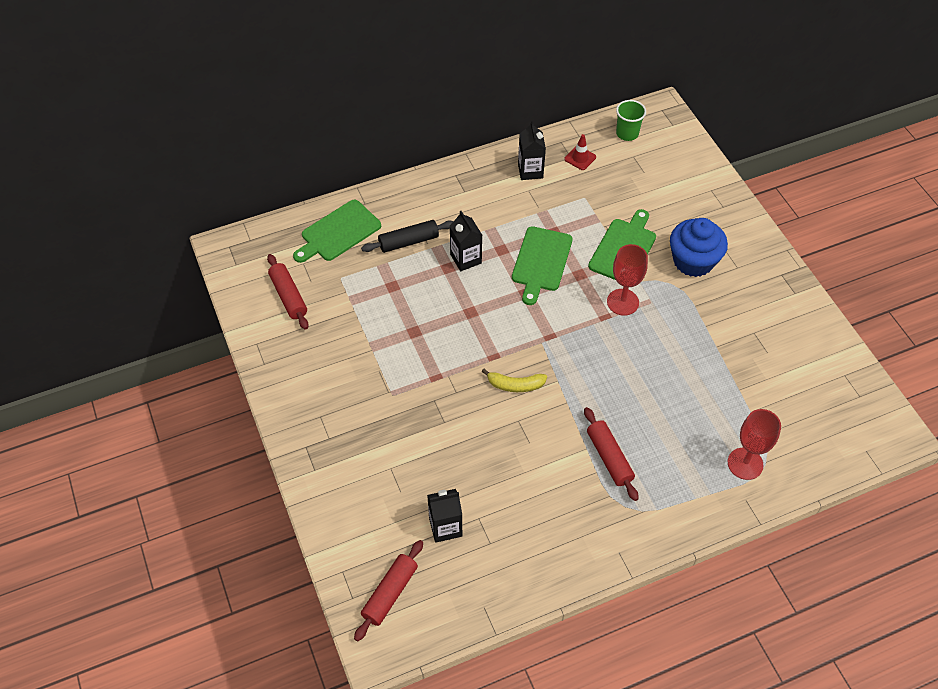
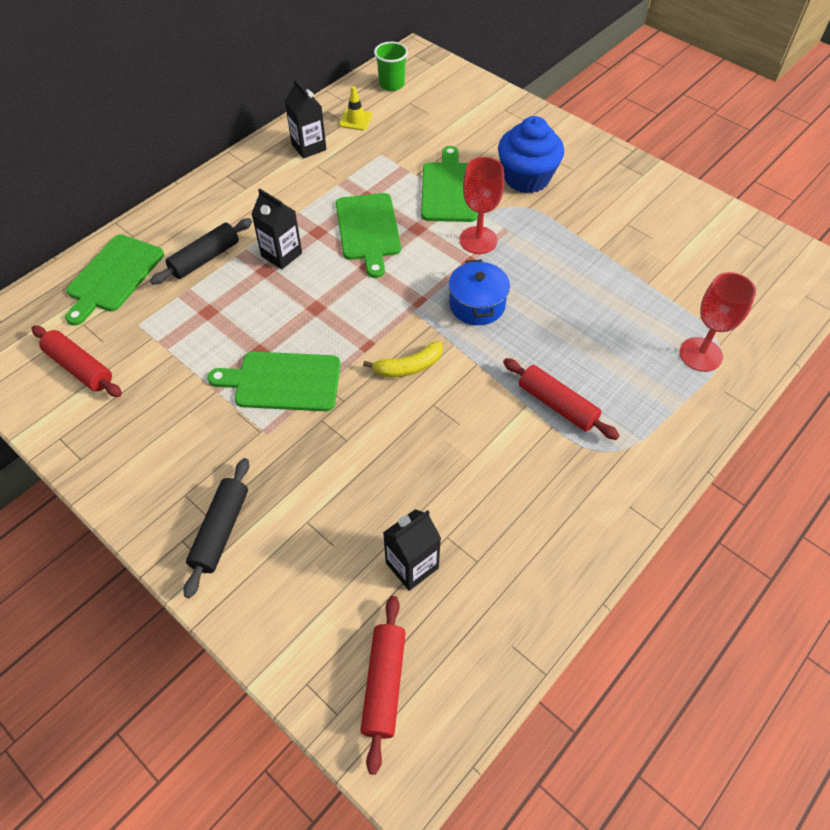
camera: 25 degrees left, 0 degrees up
red traffic cone [564,134,596,170] -> yellow traffic cone [339,86,372,131]
none -> black rolling pin [183,458,249,598]
none -> green cutting board [208,352,341,411]
none -> blue pot [449,260,510,325]

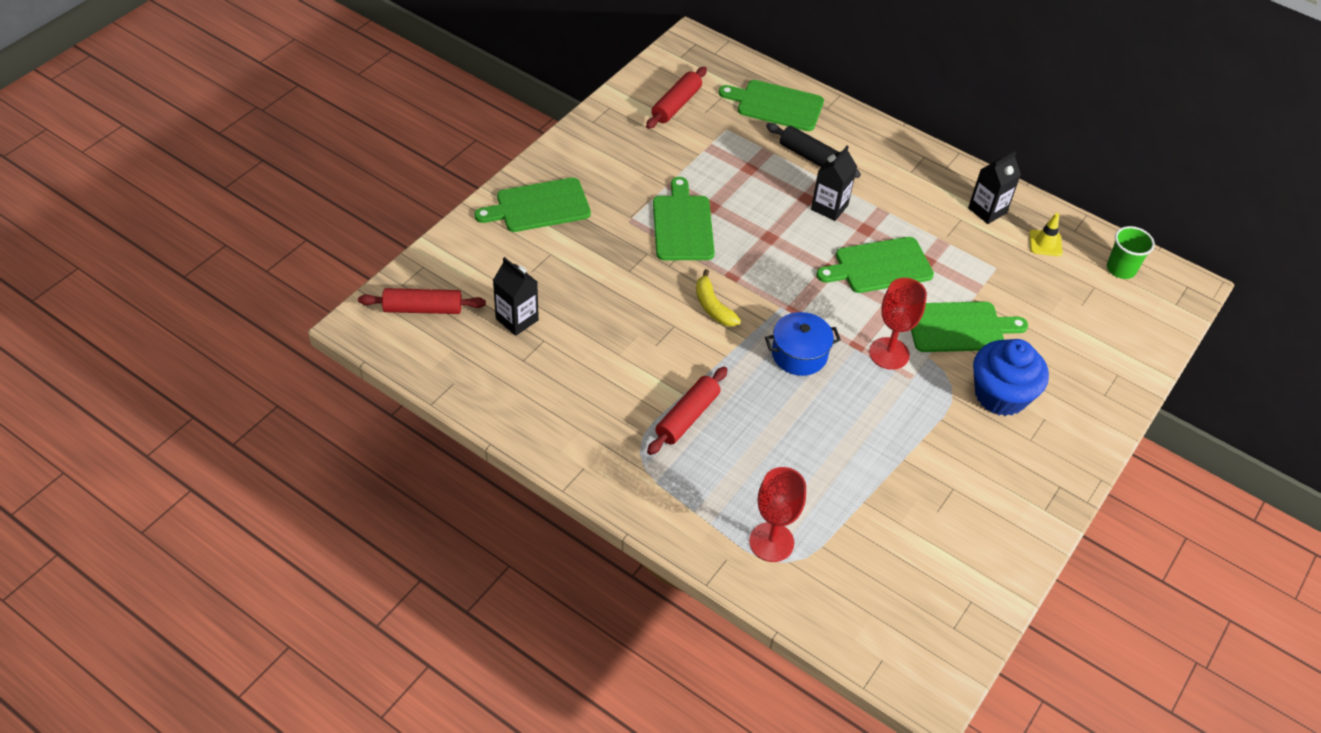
camera: 80 degrees right, 5 degrees down
black rolling pin [183,458,249,598] -> green cutting board [474,178,591,232]

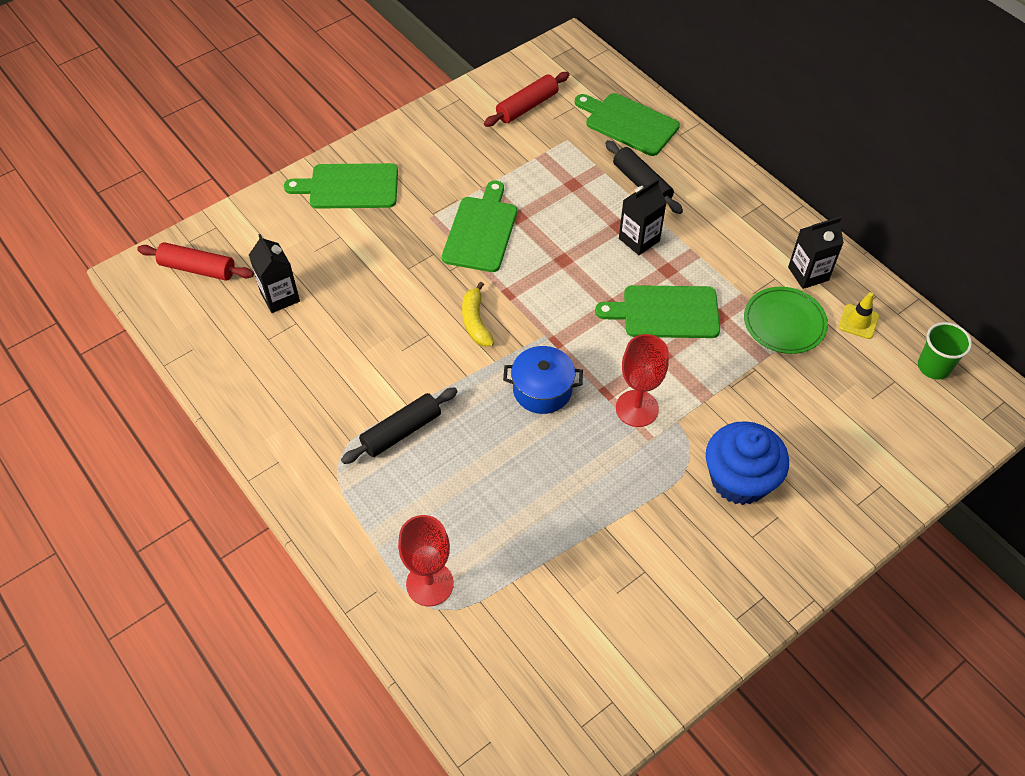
camera: 20 degrees right, 5 degrees up
red rolling pin [647,367,728,455] -> black rolling pin [341,387,458,464]
green cutting board [911,302,1028,352] -> none
none -> green plate [744,287,828,354]

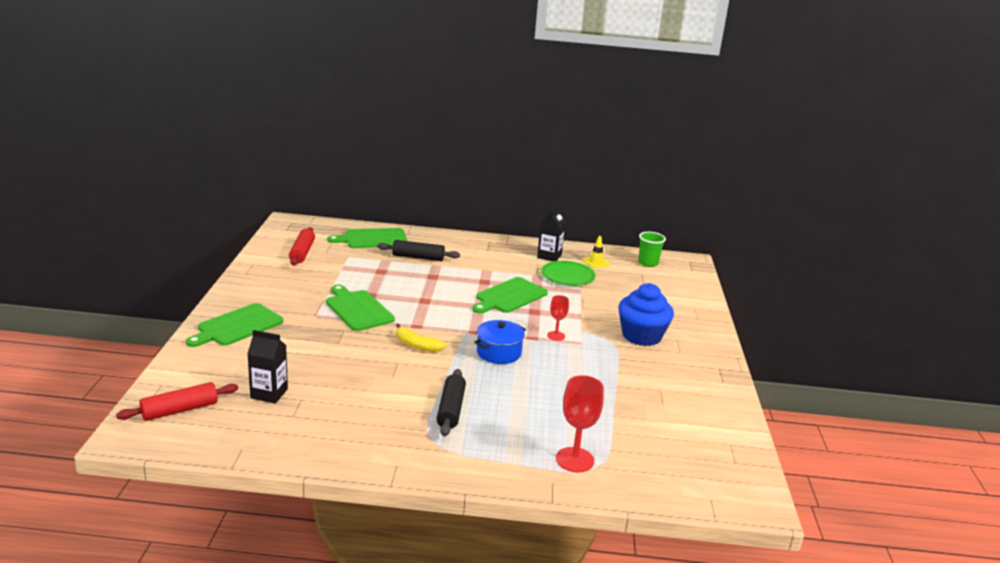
camera: 50 degrees left, 30 degrees down
red goblet [616,334,669,427] -> red goblet [547,295,569,341], size x0.59
black carton [619,178,667,255] -> none

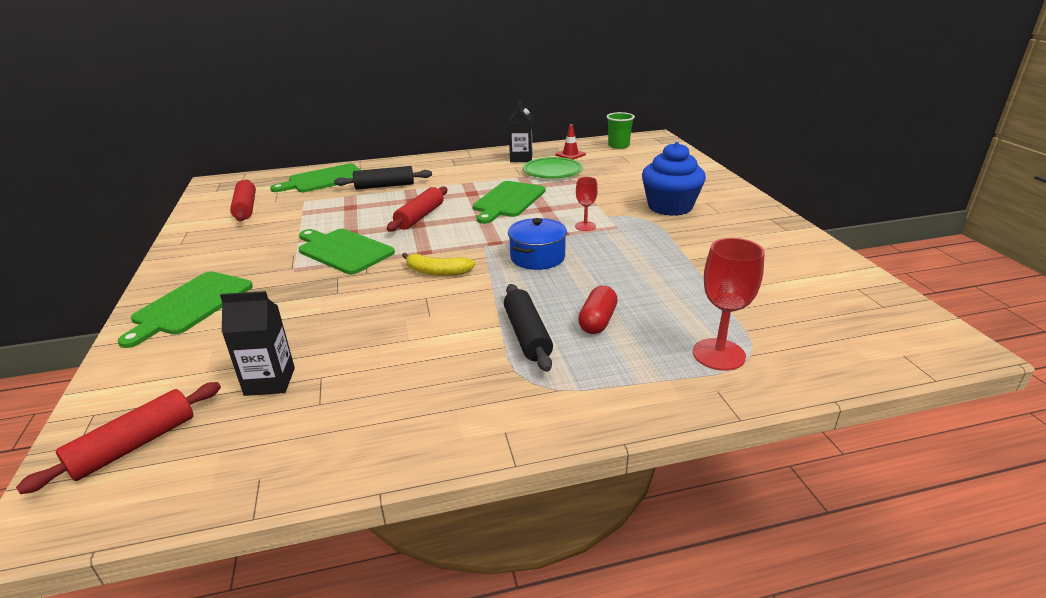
camera: 15 degrees left, 5 degrees up
yellow traffic cone [583,236,610,268] -> red traffic cone [556,124,586,160]
none -> red rolling pin [387,186,447,232]
none -> red capsule [578,286,618,334]

